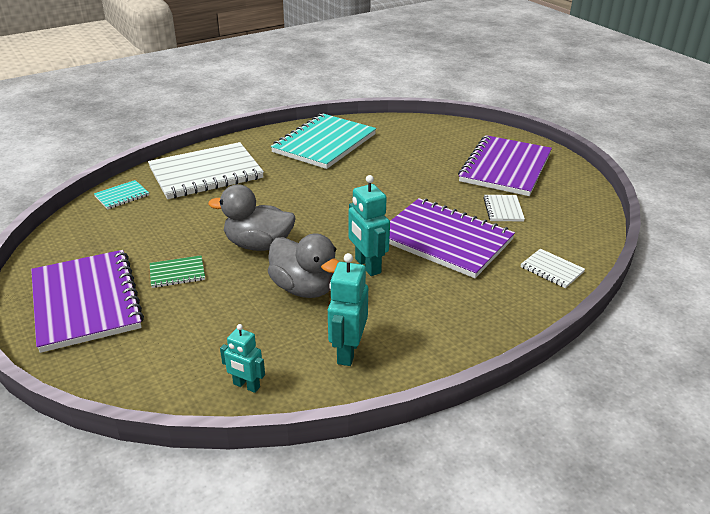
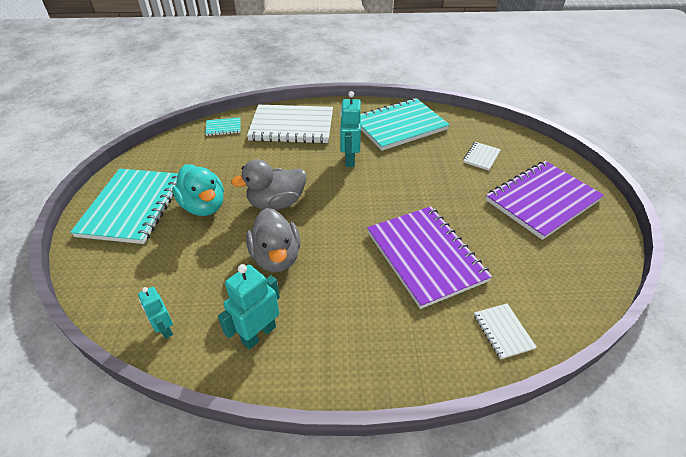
camera: 30 degrees right, 10 degrees up
purple notebook [31,250,144,353] -> turquoise notebook [70,169,178,244]
green notebook [150,255,205,288] -> turquoise duck [172,164,224,216]
grey duck [208,185,296,251] -> grey duck turned 60 degrees counterclockwise [231,159,306,210]
turquoise robot [349,175,390,276] -> turquoise robot moved to [340,91,361,167]
white notebook [483,195,525,221] -> white notebook moved to [463,142,501,171]

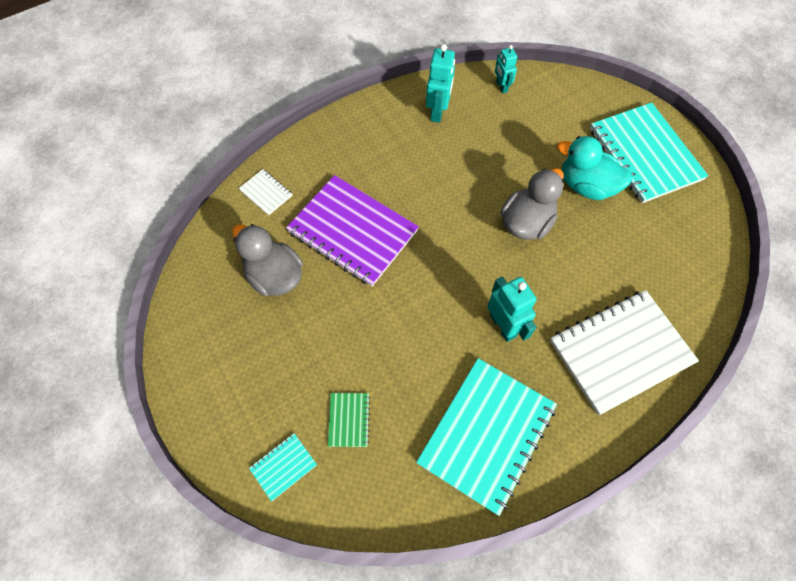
camera: 150 degrees right, 20 degrees up
turquoise robot [138,287,173,339] -> turquoise robot turned 135 degrees counterclockwise [495,45,517,93]
turquoise notebook [205,117,241,136] -> turquoise notebook moved to [249,433,317,501]
grey duck [246,208,300,272] -> grey duck moved to [232,224,303,296]
white notebook [463,142,501,171] -> green notebook [328,393,370,447]
purple notebook [486,161,604,240] -> none

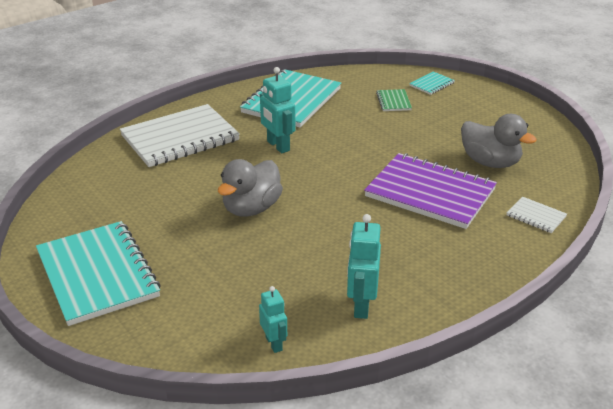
camera: 175 degrees right, 30 degrees down
turquoise duck [557,136,632,200] -> none

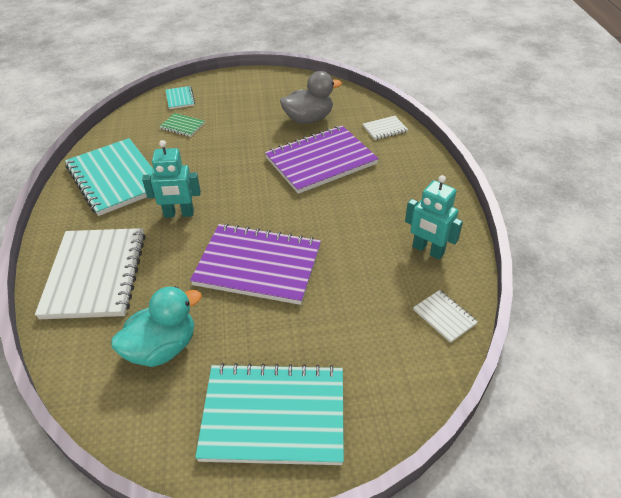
camera: 60 degrees left, 10 degrees up
grey duck [218,159,283,217] -> purple notebook [190,223,321,305]
turquoise robot [259,286,287,353] -> white notebook [413,290,478,343]
none -> turquoise duck [111,286,202,367]

